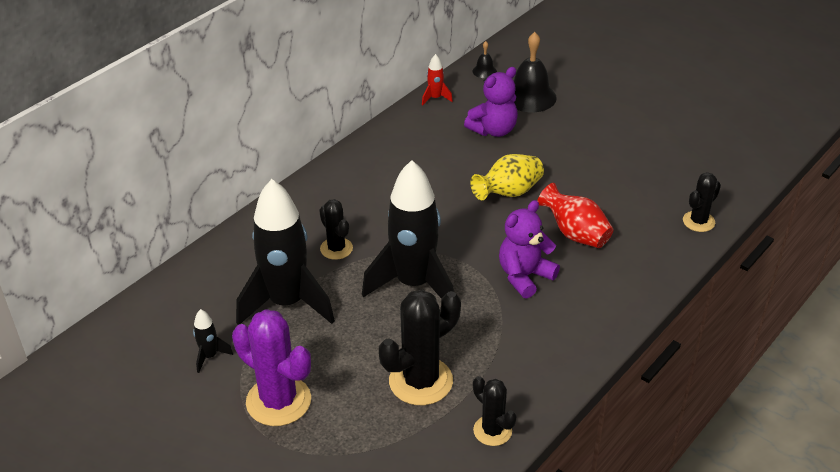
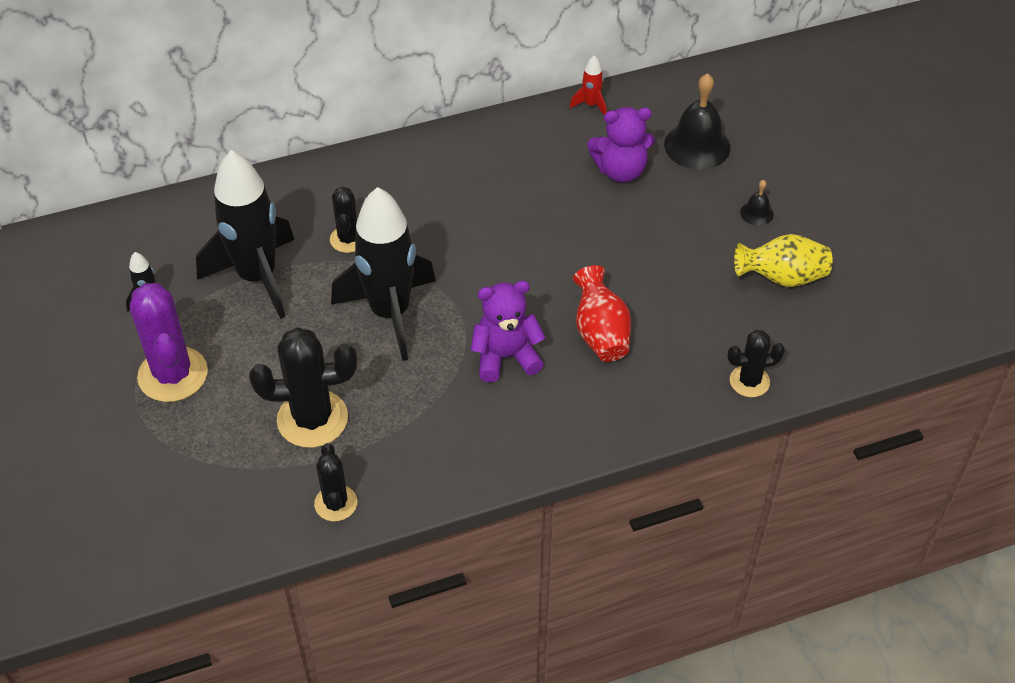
camera: 30 degrees right, 10 degrees up
yellow vase [471,154,544,200] -> yellow vase moved to [734,234,833,287]
black bell [472,41,497,78] -> black bell moved to [740,180,774,226]

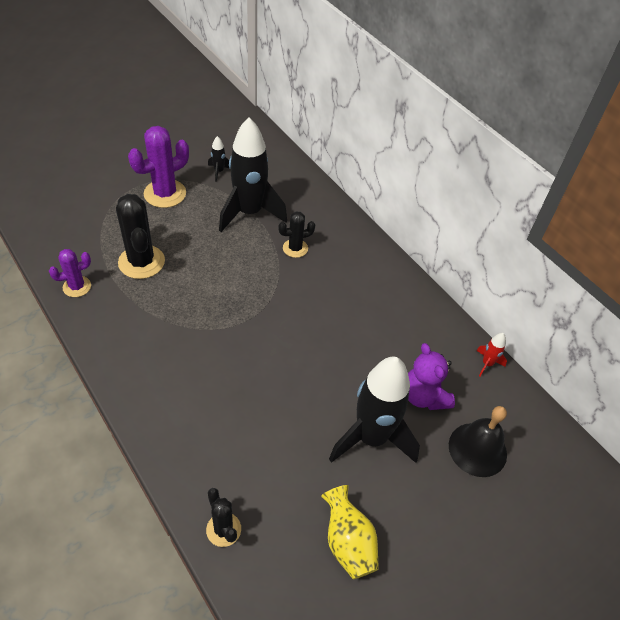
camera: 70 degrees right, 0 degrees up
black cactus [314,443,357,521] -> purple cactus [49,249,91,297]
black rocket [331,187,436,361] -> black rocket moved to [329,357,420,463]
purple teddy bear [471,281,546,382] -> none
red vase [573,265,631,362] -> none
black bell [740,180,774,226] -> none

